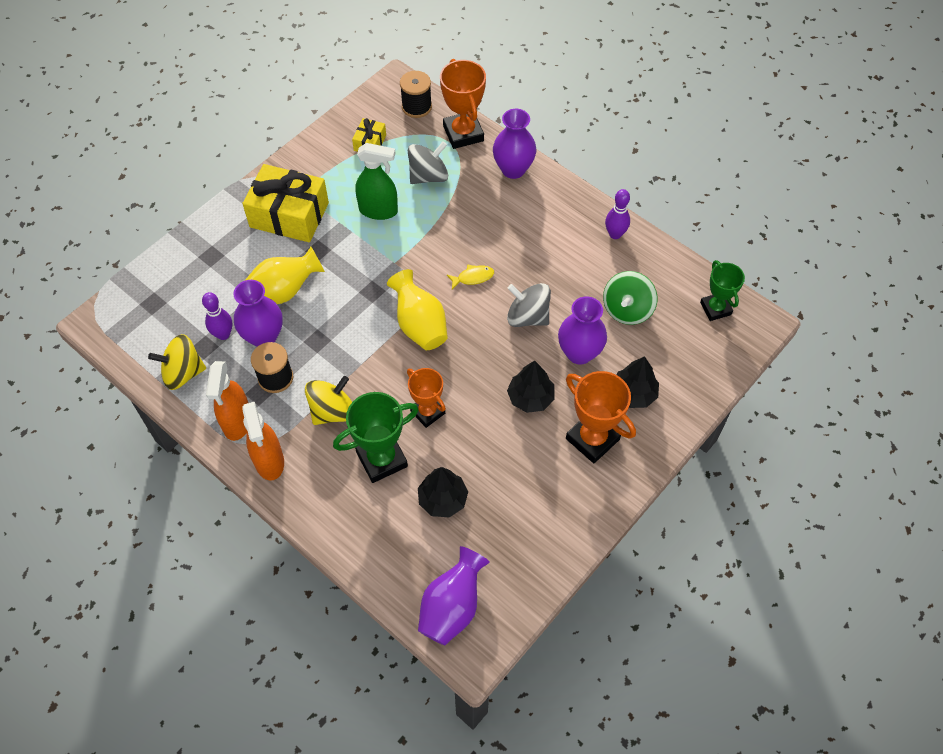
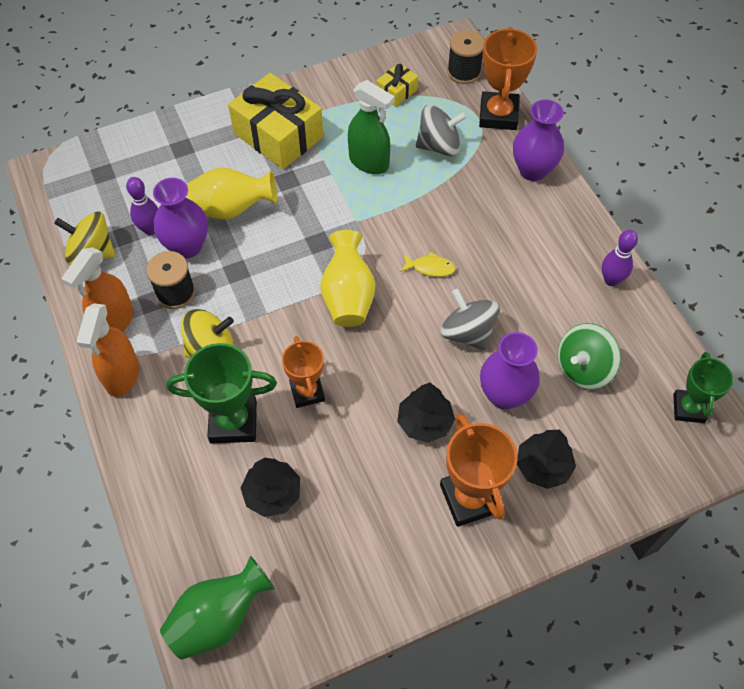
camera: 25 degrees right, 0 degrees up
purple vase [418,546,490,645] -> green vase [160,556,275,660]

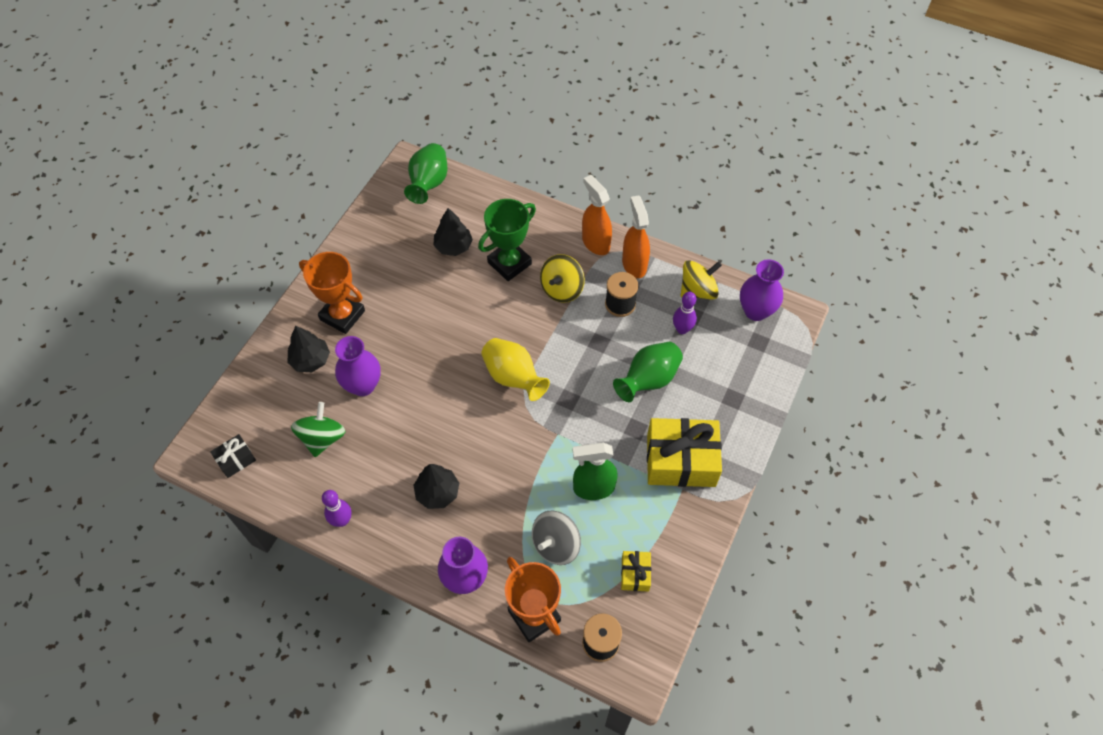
camera: 140 degrees right, 0 degrees up
purple vase [153,178,208,259] -> purple vase moved to [740,259,784,321]
yellow vase [186,167,277,220] -> green vase [613,342,683,402]
orange trophy [282,336,325,408] -> none
black tree [397,383,455,443] -> black tree moved to [413,464,459,509]
yellow fish [401,252,456,277] -> none
grey spinning top [440,289,500,350] -> none
green trophy [673,352,733,423] -> black gift [210,434,256,478]

